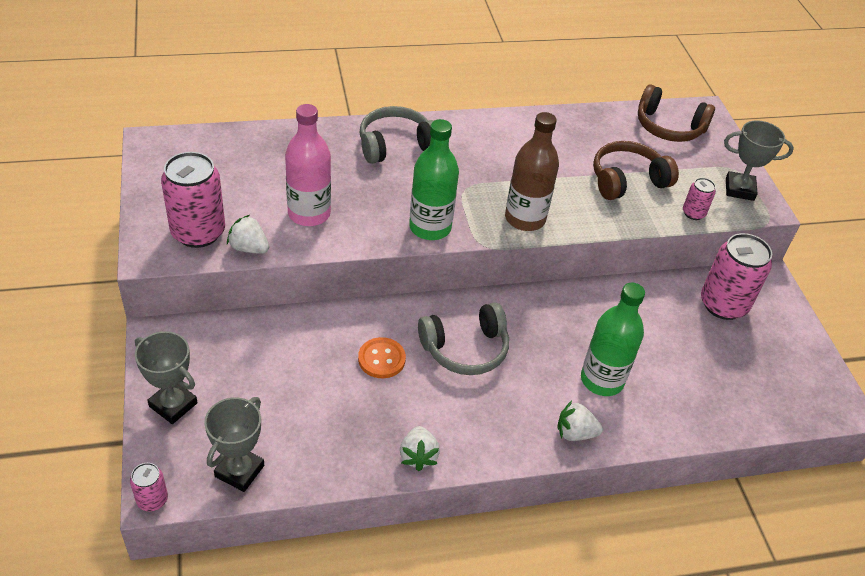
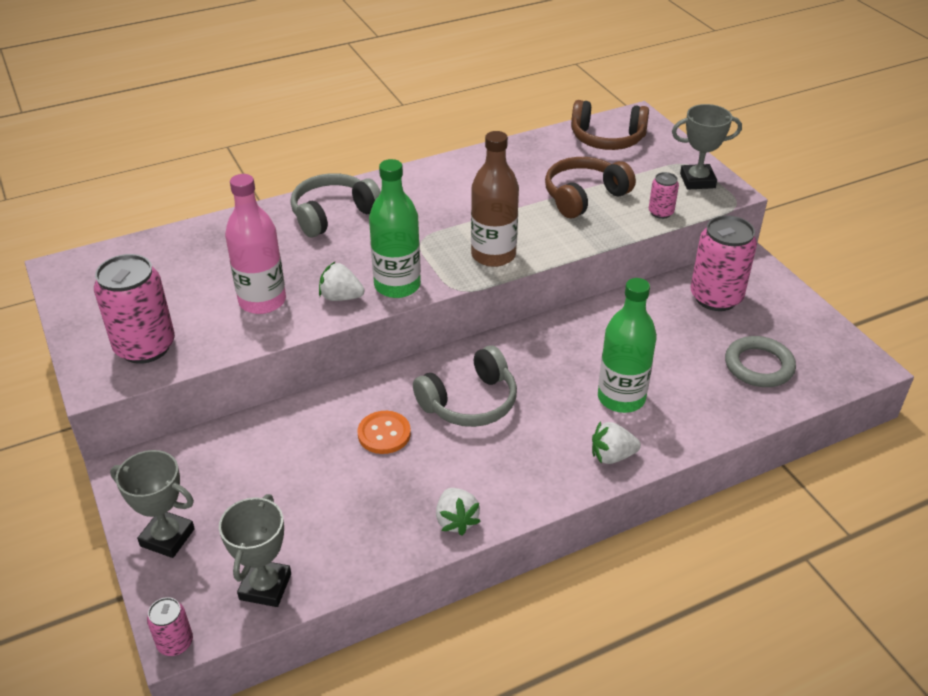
camera: 10 degrees left, 5 degrees down
white strawberry [227,215,269,253] -> white strawberry moved to [319,262,365,301]
none -> grey ring [725,336,796,387]

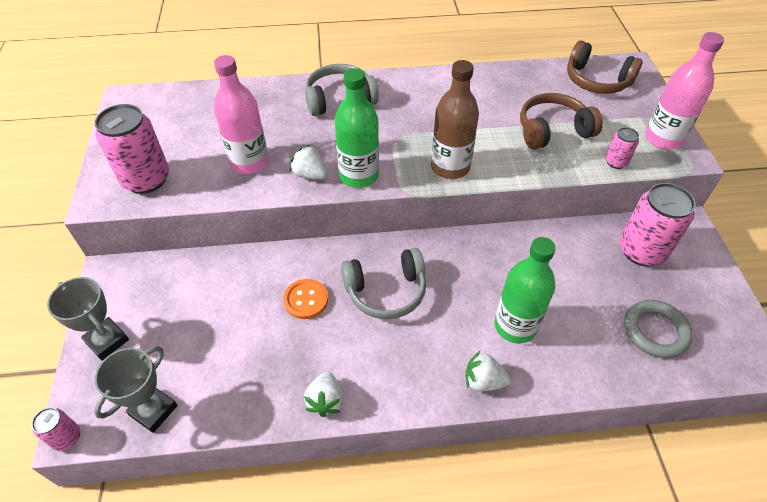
camera: 20 degrees right, 10 degrees up
grey trophy [672,104,742,190] -> pink bottle [645,32,724,150]

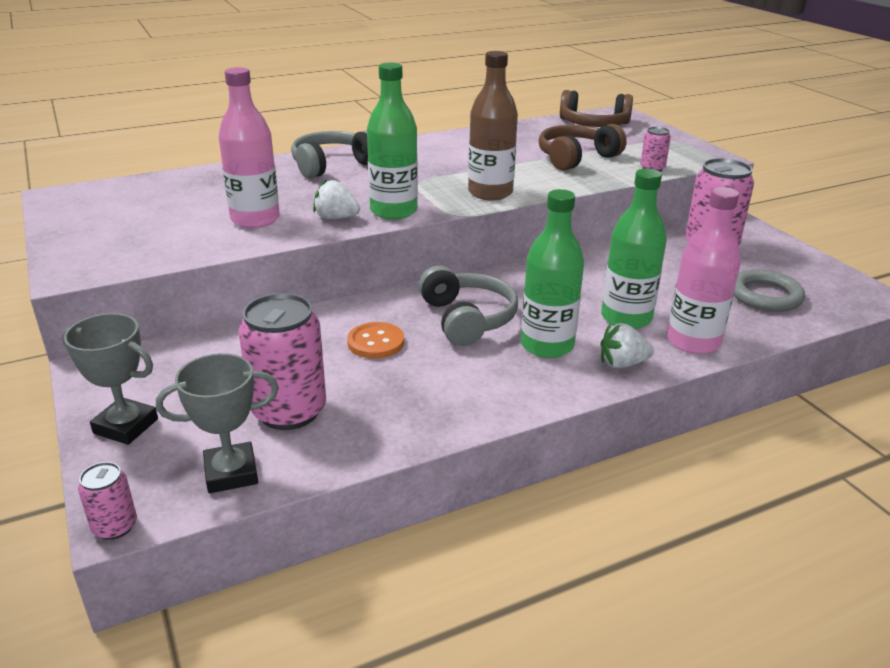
camera: 20 degrees left, 20 degrees down
grey trophy [94,346,178,433] -> grey trophy turned 60 degrees clockwise [156,353,279,493]
pink can [95,104,169,194] -> pink can moved to [238,293,326,430]
white strawberry [304,372,343,417] -> none
grey headphones [341,248,426,319] -> grey headphones turned 75 degrees counterclockwise [418,266,518,346]
pink bottle [645,32,724,150] -> pink bottle moved to [667,187,741,354]
none -> green bottle [521,189,584,358]

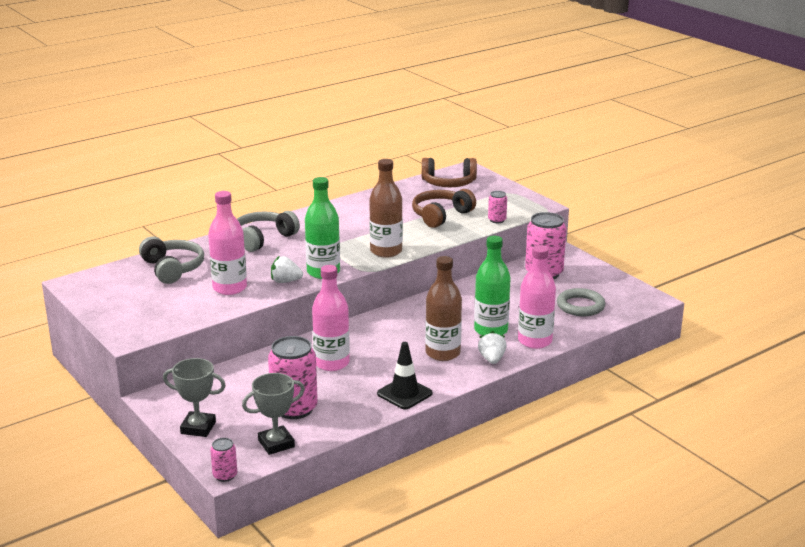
camera: 10 degrees left, 5 degrees down
orange button [347,322,404,359] -> pink bottle [312,265,350,371]
grey headphones [418,266,518,346] -> grey headphones moved to [139,236,204,284]
green bottle [521,189,584,358] -> brown bottle [425,256,462,361]
white strawberry [600,323,654,369] -> white strawberry turned 105 degrees clockwise [478,331,507,364]
none -> black traffic cone [377,342,433,409]

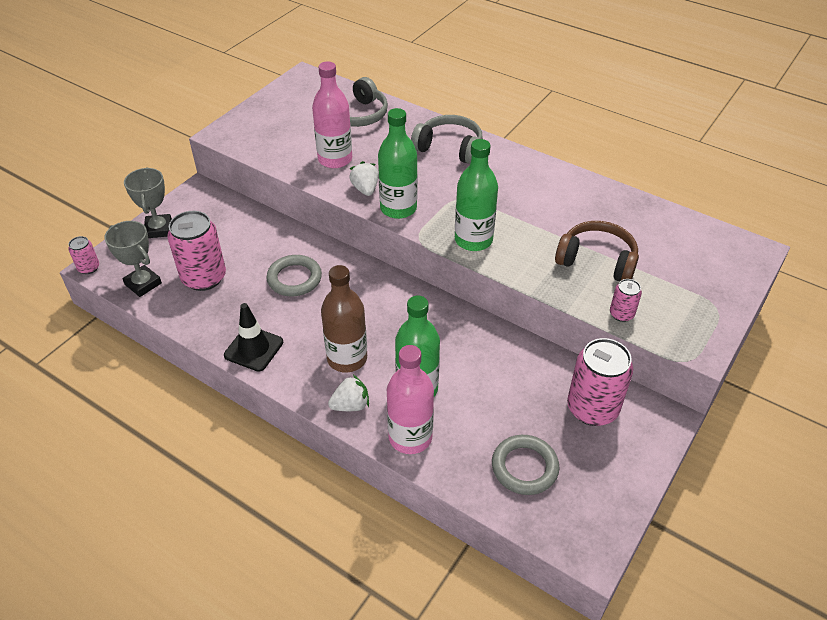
camera: 70 degrees right, 20 degrees up
pink bottle [312,265,350,371] -> grey ring [266,255,322,296]
brown bottle [369,159,403,258] -> green bottle [455,139,498,251]
brown headphones [422,158,477,187] -> none

